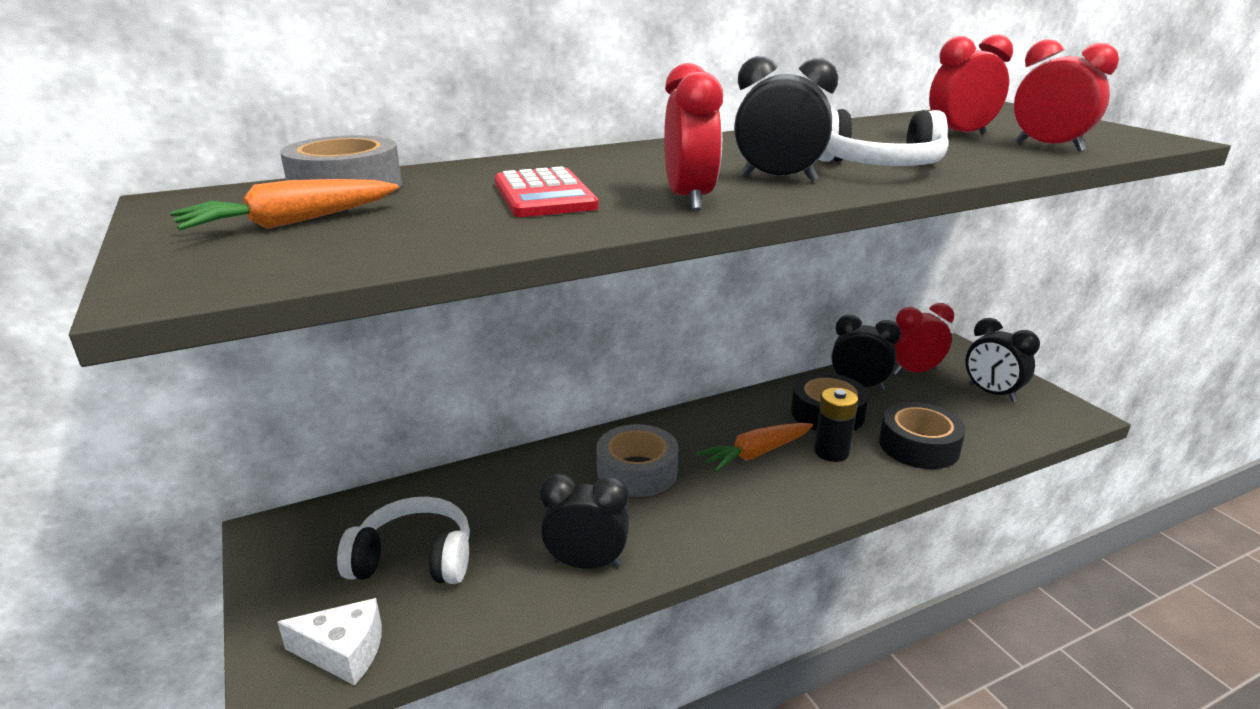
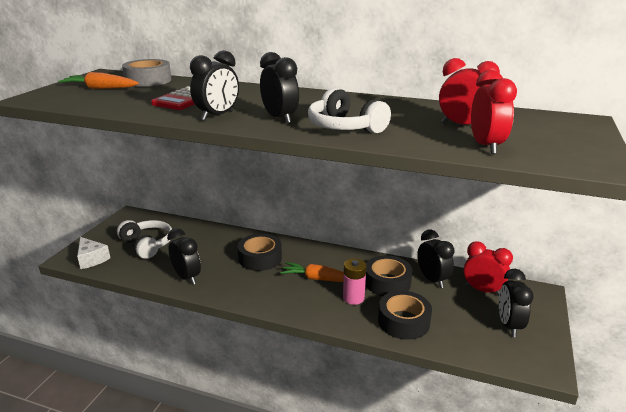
camera: 45 degrees right, 0 degrees up
grey tape [596,424,679,497] -> black tape [238,234,282,271]
red clock [664,63,723,210] -> black clock [190,50,239,121]
black battery [814,388,858,462] -> pink battery [343,259,366,305]

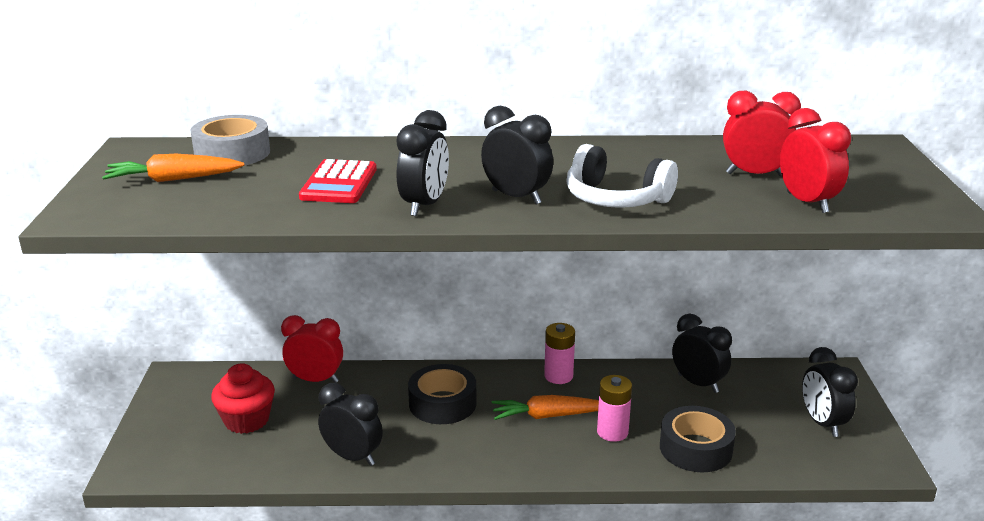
camera: 20 degrees left, 0 degrees up
white cheese [77,237,110,269] -> none
white headphones [117,220,172,259] -> red cupcake [211,363,275,434]
black tape [365,255,413,296] -> none
red clock [464,241,513,296] -> red clock moved to [281,315,343,383]
none -> pink battery [544,323,575,384]

